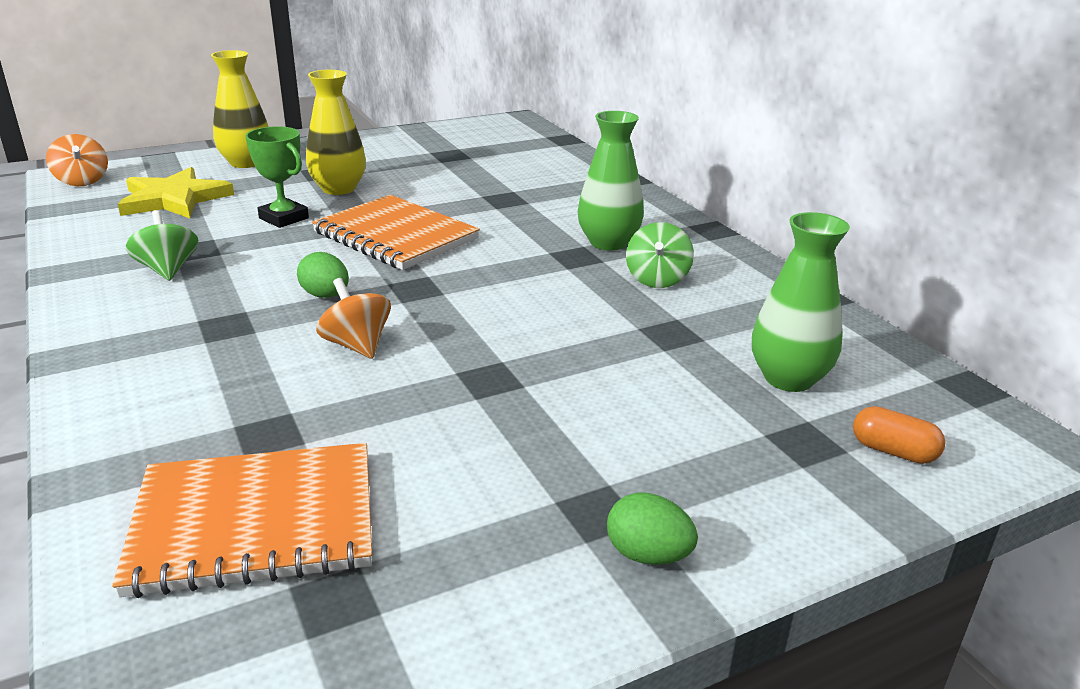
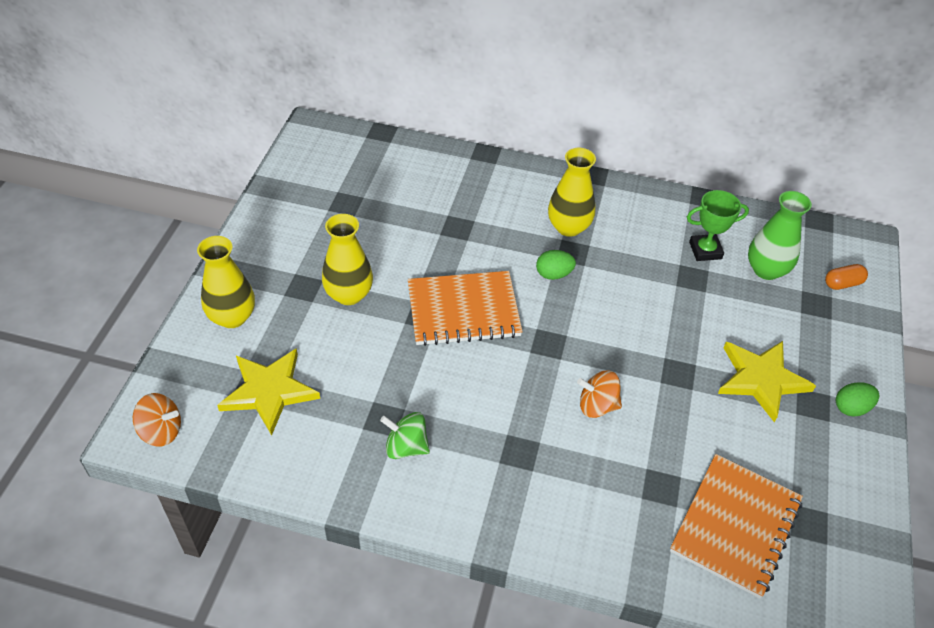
camera: 50 degrees left, 20 degrees up
green trophy [245,126,309,228] -> green trophy moved to [687,190,749,261]
green egg [297,252,349,298] -> green egg moved to [536,250,576,280]
green vase [578,111,644,251] -> yellow vase [548,148,596,237]
green spinning top [626,222,694,288] -> none
none -> yellow star [718,341,816,423]

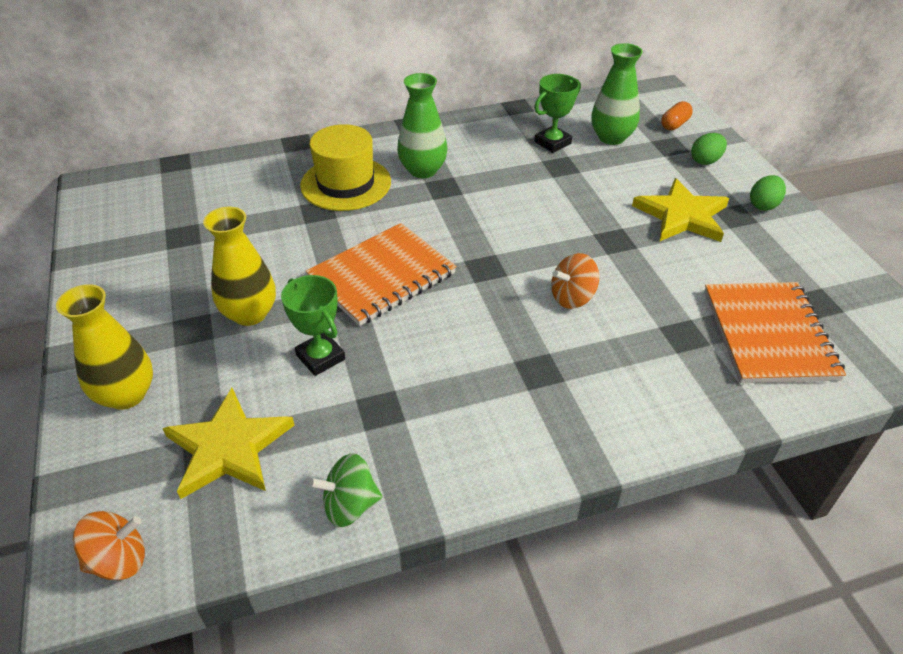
camera: 30 degrees left, 5 degrees down
green spinning top [380,412,430,459] -> green spinning top moved to [309,453,382,527]
green egg [536,250,576,280] -> green egg moved to [691,133,727,165]
yellow vase [548,148,596,237] -> green vase [397,73,448,178]
none -> green trophy [281,275,345,376]
none -> yellow hat [300,124,391,211]

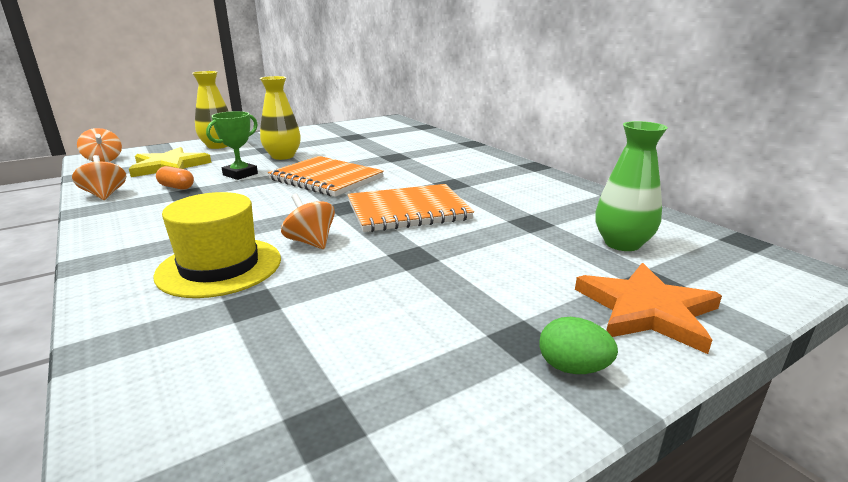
camera: 75 degrees right, 20 degrees down
yellow hat [300,124,391,211] -> yellow hat moved to [153,192,281,298]
green spinning top [309,453,382,527] -> orange spinning top [72,155,126,200]
green vase [397,73,448,178] -> none
green trophy [534,74,581,153] -> none
yellow star [632,178,729,242] -> none
orange capsule [661,101,693,131] -> orange capsule moved to [156,166,194,190]
green egg [691,133,727,165] -> orange star [575,263,722,354]
orange notebook [704,282,846,383] -> orange notebook moved to [347,184,474,232]

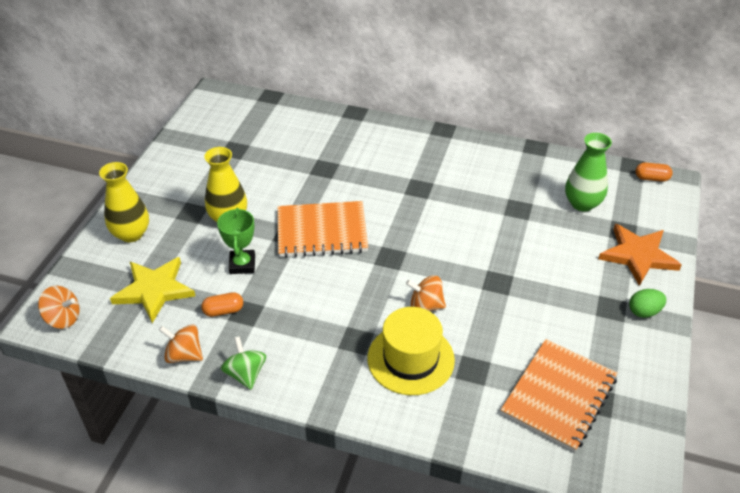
camera: 40 degrees left, 20 degrees up
orange notebook [347,184,474,232] -> orange notebook moved to [501,339,618,452]
none -> green spinning top [221,336,266,390]
none -> orange capsule [635,162,673,182]

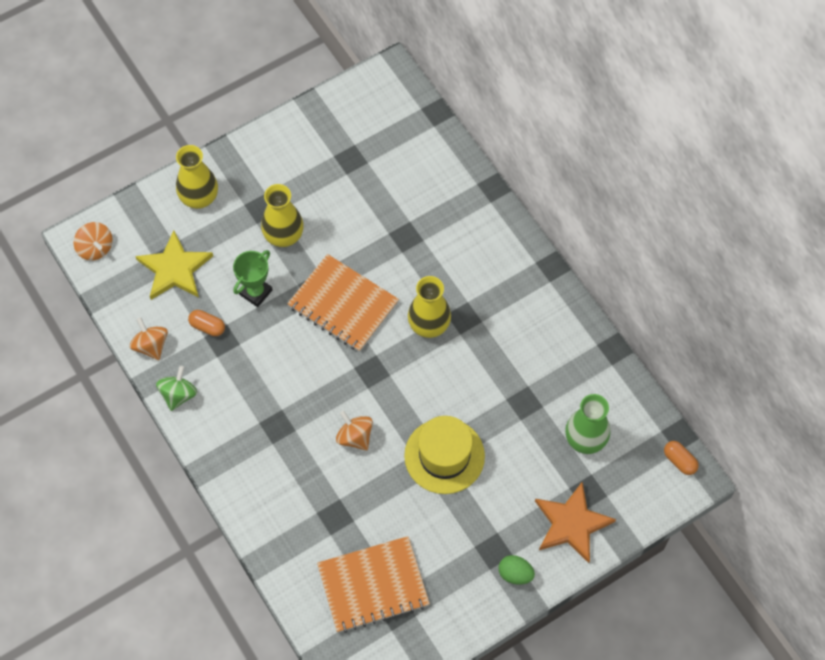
camera: 40 degrees right, 20 degrees up
yellow hat [367,307,455,395] -> yellow hat moved to [404,416,485,494]
none -> yellow vase [408,276,451,338]

